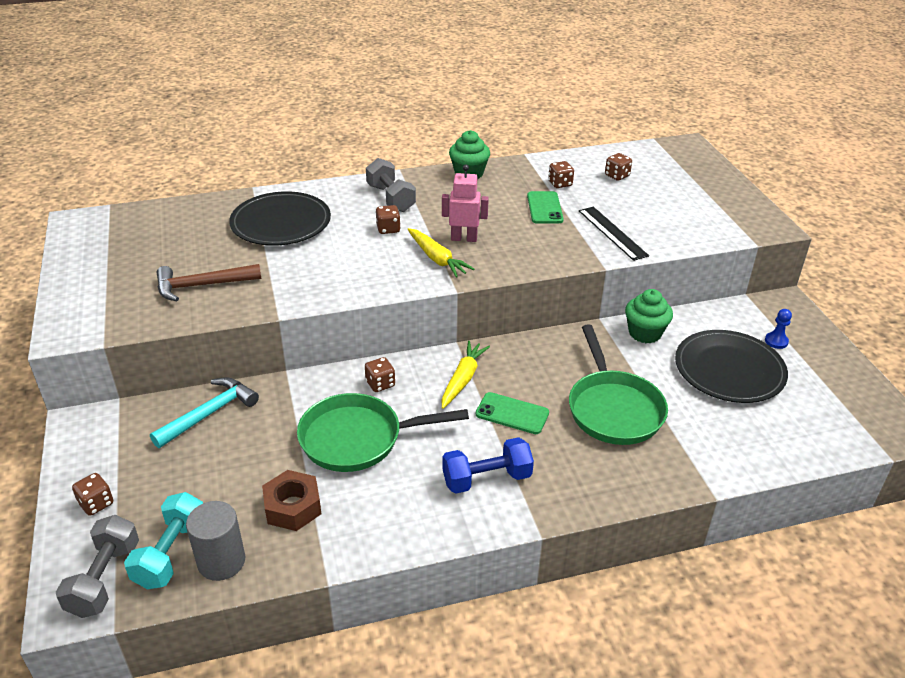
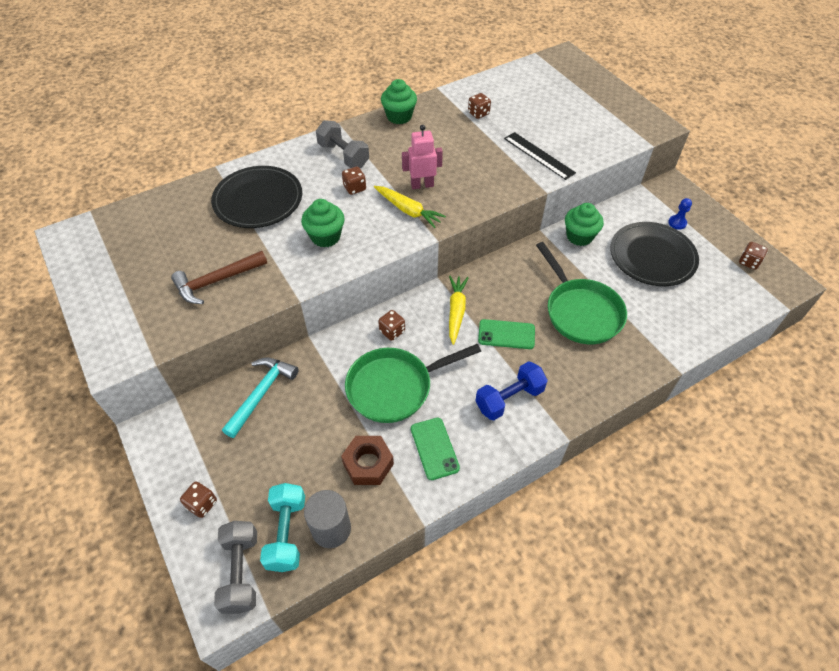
camera: 15 degrees left, 15 degrees up
green phone [527,191,564,224] -> green phone moved to [411,418,460,480]
brown dice [605,153,632,181] -> brown dice moved to [739,242,768,270]
none -> green cupcake [301,199,345,248]

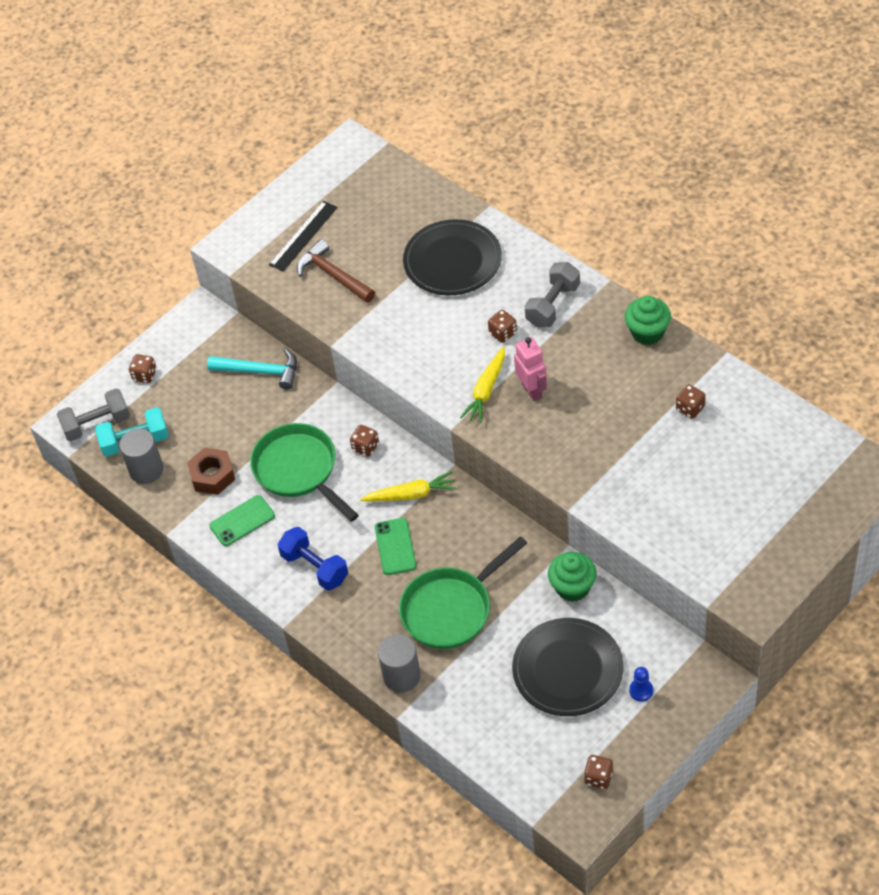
camera: 80 degrees right, 0 degrees up
green cupcake [301,199,345,248] -> none
black ruler [504,132,576,180] -> black ruler moved to [269,201,337,271]
none -> grey cylinder [378,634,421,692]

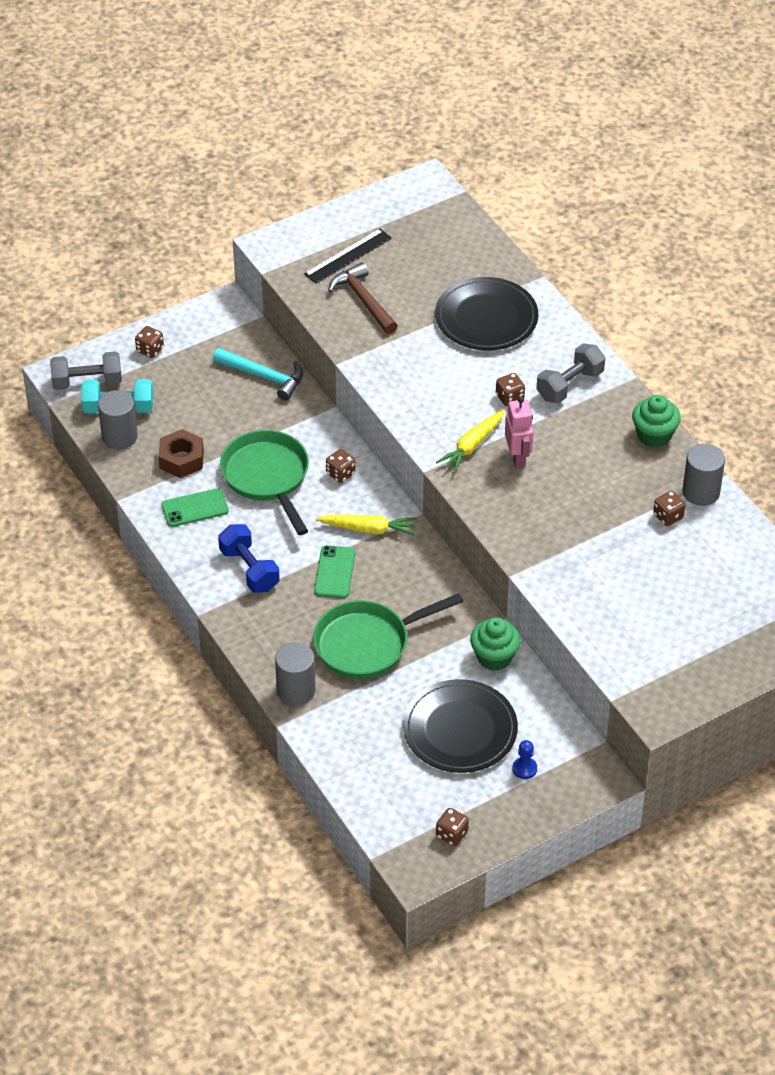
camera: 10 degrees right, 5 degrees down
none -> grey cylinder [683,444,725,506]

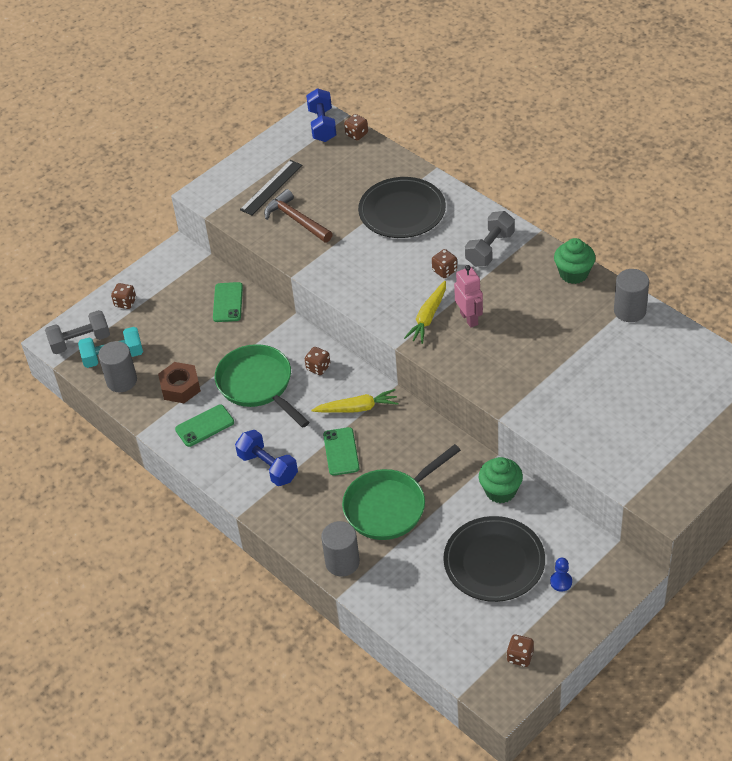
camera: 10 degrees left, 0 degrees up
turquoise hammer [213,348,303,401] -> green phone [213,282,243,322]
brown dice [653,491,685,526] -> brown dice moved to [344,114,368,141]
none -> blue dumbbell [306,88,337,142]

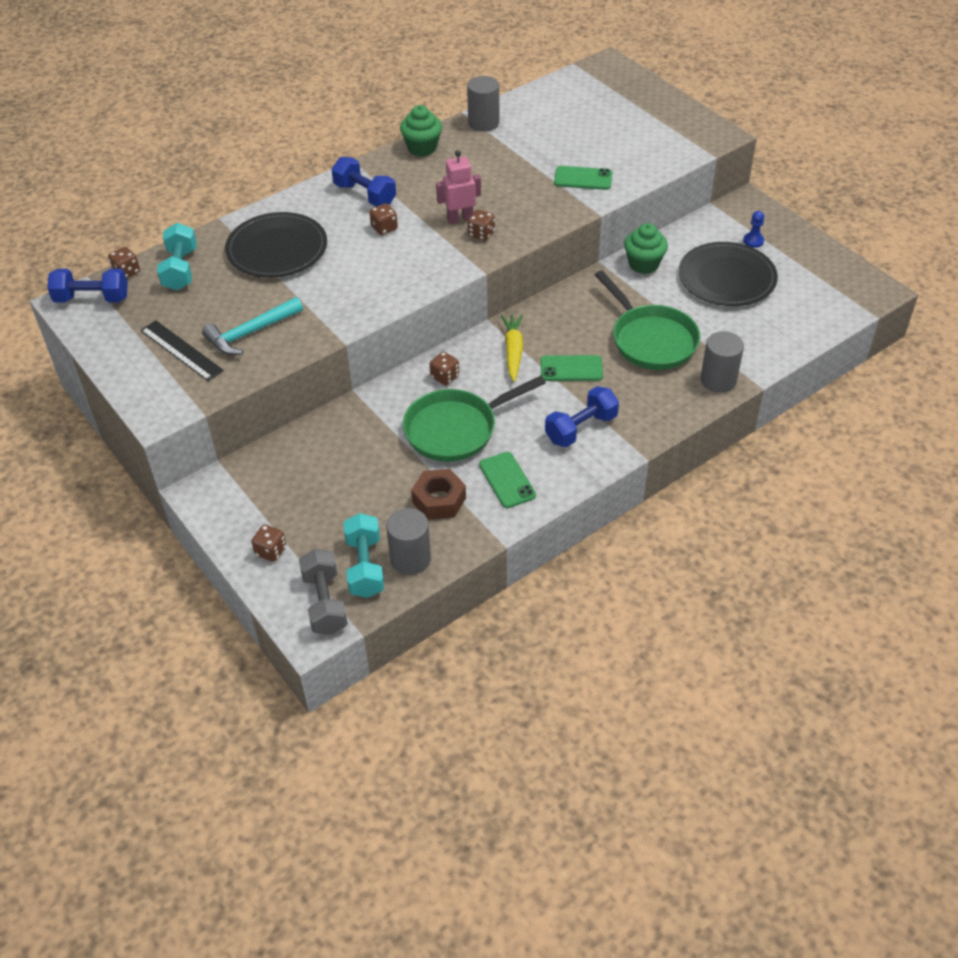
camera: 85 degrees left, 0 degrees up
green phone [213,282,243,322] -> green phone moved to [554,166,612,190]
brown hammer [264,189,332,242] -> turquoise hammer [202,297,303,355]
yellow carrot [404,281,446,344] -> none
grey dumbbell [465,211,515,267] -> blue dumbbell [331,157,396,207]
brown dice [507,635,534,667] -> brown dice moved to [468,209,495,241]
none -> turquoise dumbbell [157,223,197,290]

